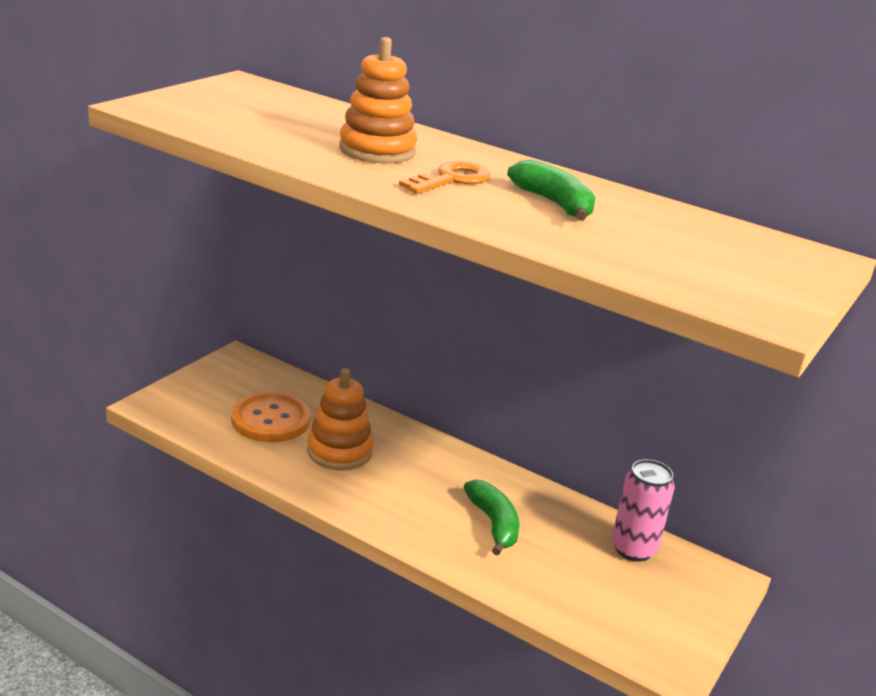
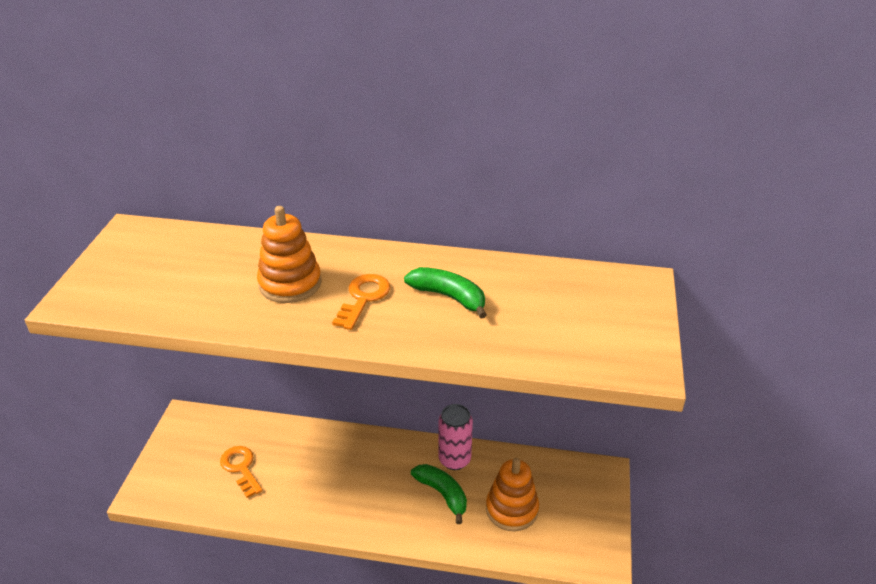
camera: 20 degrees left, 10 degrees up
orange button [231,392,311,442] -> orange key [220,446,263,498]
orange stacking toy [307,368,373,471] -> orange stacking toy moved to [486,458,539,531]
pink can [612,459,675,562] -> pink can moved to [439,404,473,470]

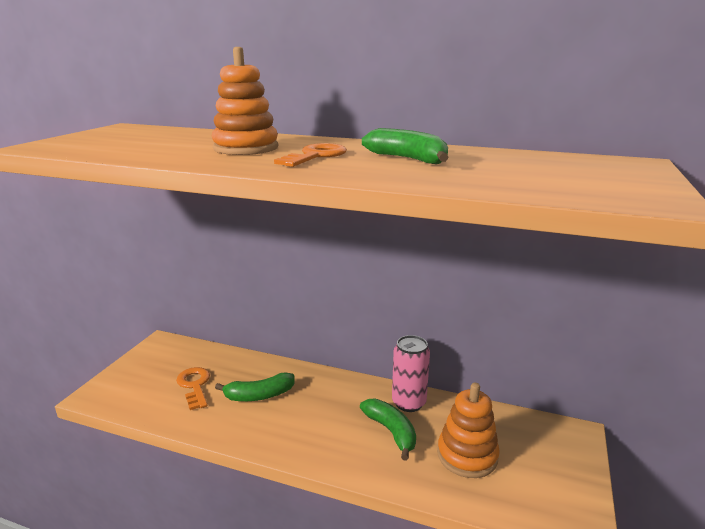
camera: 10 degrees right, 15 degrees down
none -> green banana [215,372,295,401]

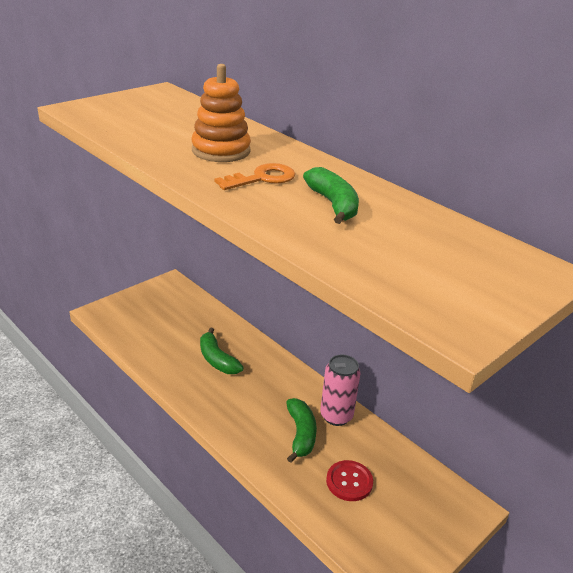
camera: 25 degrees right, 10 degrees up
orange key [176,367,210,410] -> none
green banana [215,372,295,401] -> green banana turned 45 degrees clockwise [200,328,244,374]
orange stacking toy [437,383,500,478] -> red button [326,460,373,501]

